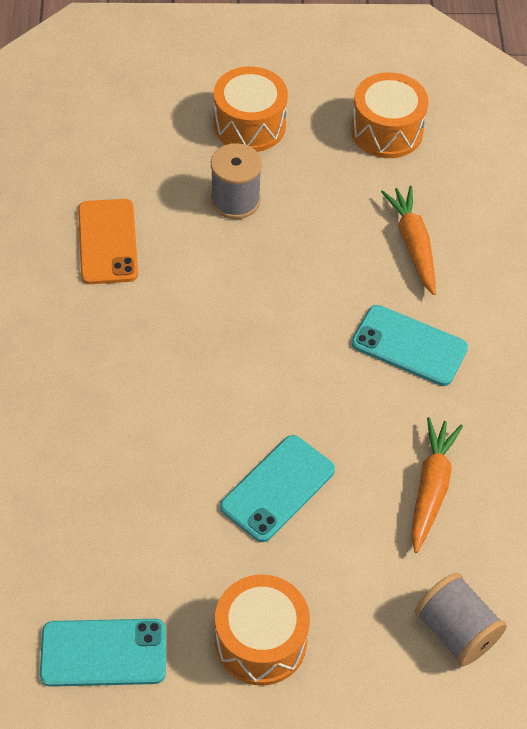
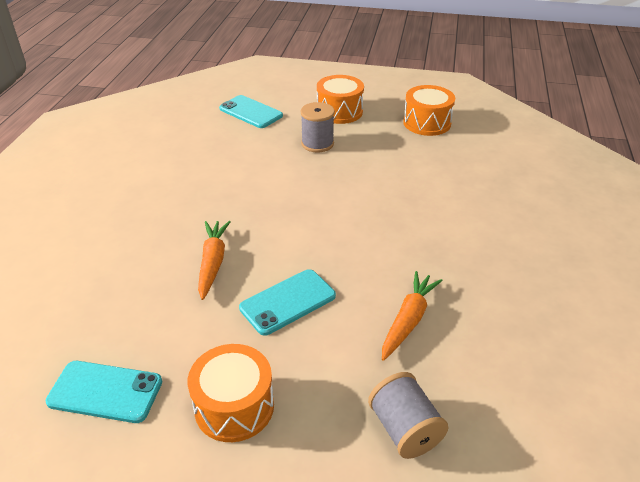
camera: 15 degrees right, 15 degrees down
orange phone [78,199,138,284] -> none
turquoise phone [352,305,468,386] -> turquoise phone moved to [219,95,283,128]
orange carrot [381,186,436,295] -> orange carrot moved to [198,221,231,300]

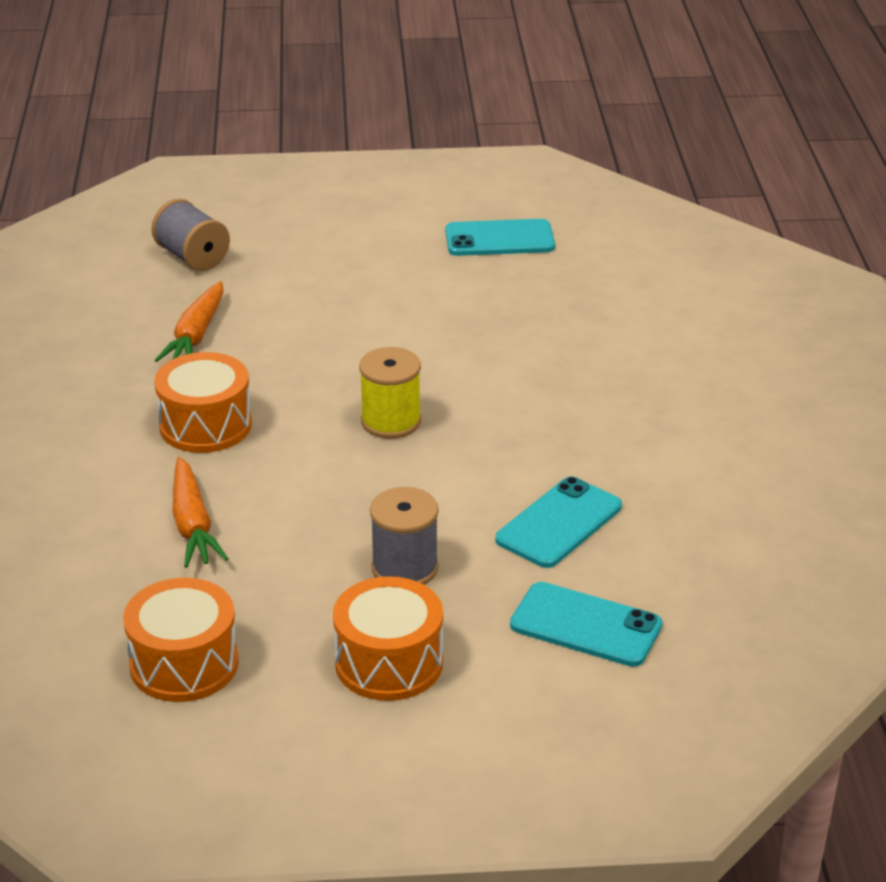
camera: 165 degrees right, 5 degrees down
orange drum [188,344,274,442] -> orange drum moved to [154,352,252,453]
orange carrot [198,221,231,300] -> orange carrot moved to [173,457,228,568]
turquoise phone [239,269,336,336] -> turquoise phone moved to [495,477,622,568]
none -> yellow spool [359,347,421,439]

